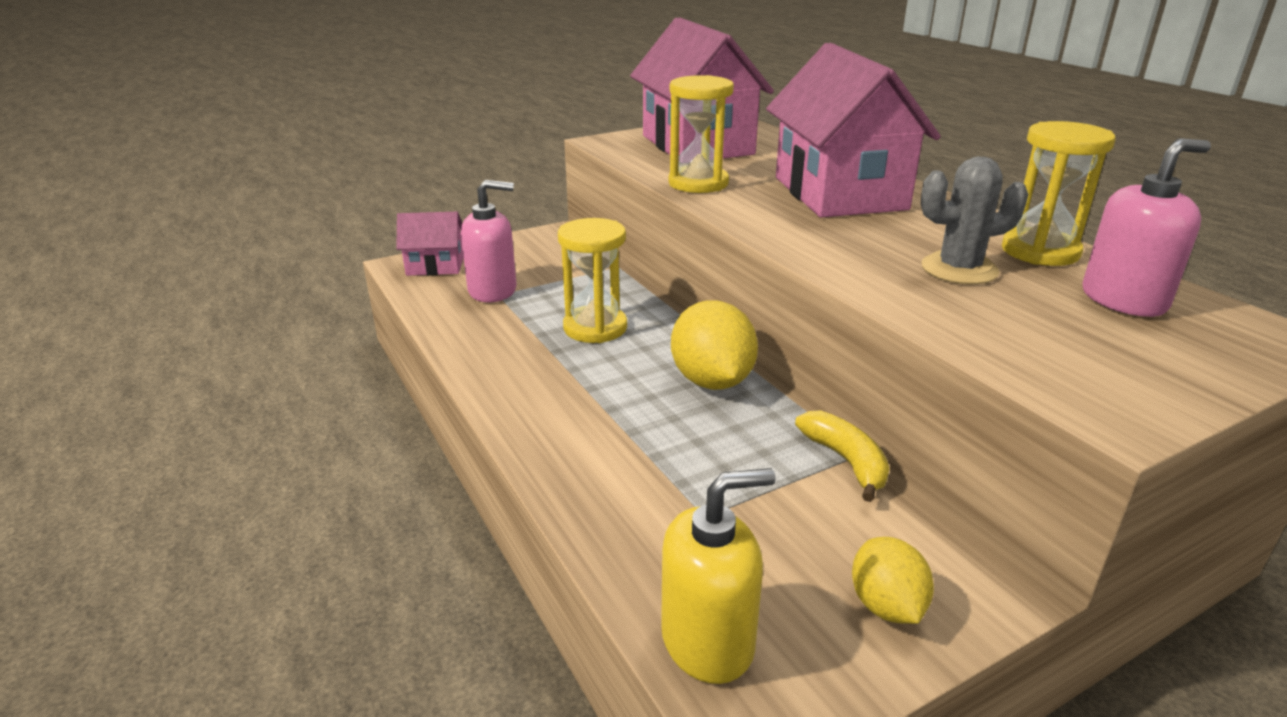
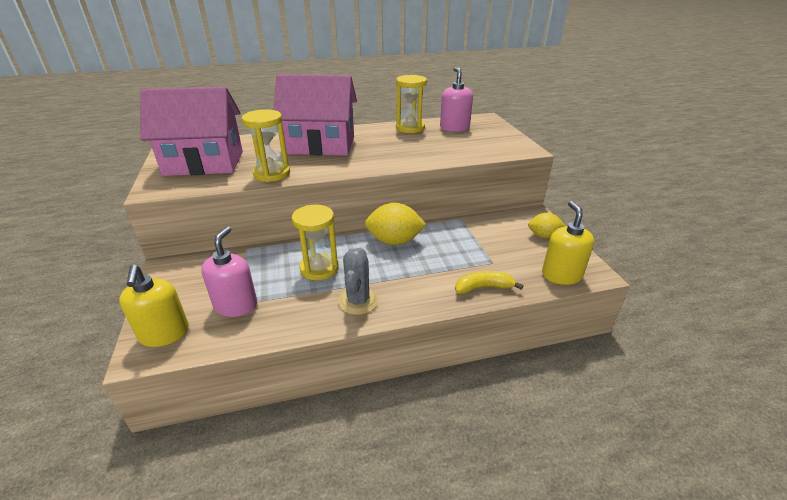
camera: 75 degrees left, 5 degrees up
pink house [396,212,463,276] -> yellow soap dispenser [119,265,189,347]
yellow banana [795,410,890,502] -> yellow banana moved to [455,271,524,294]
grey cactus [921,156,1028,284] -> grey cactus moved to [338,248,378,315]

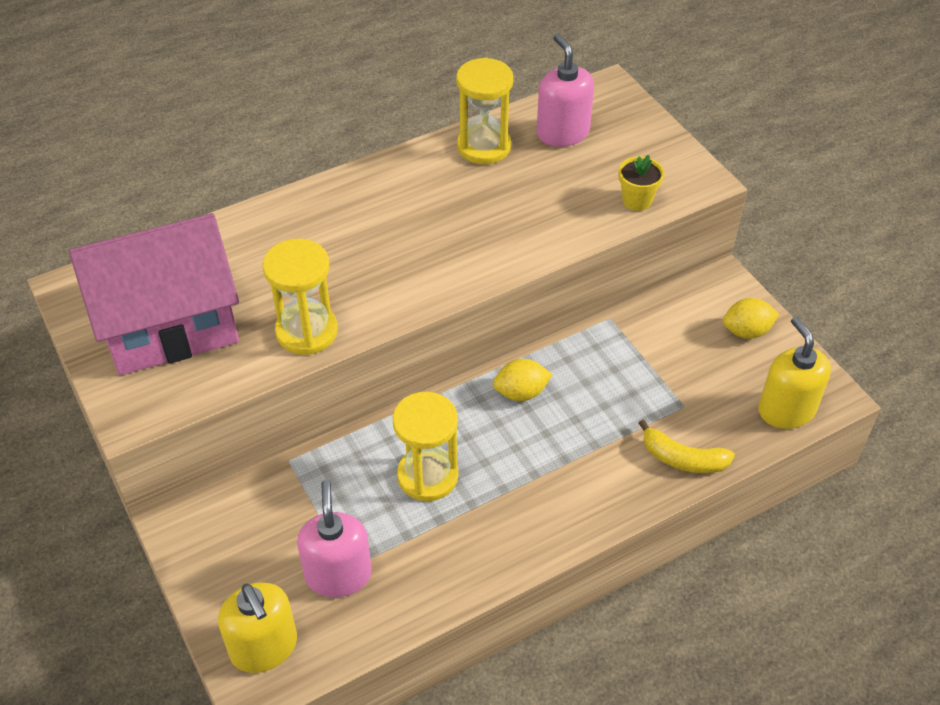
camera: 15 degrees left, 15 degrees up
pink house [274,74,357,155] -> none
grey cactus [338,248,378,315] -> none
yellow lemon [365,203,427,245] -> yellow lemon [493,359,553,401], size x0.62
yellow banana [455,271,524,294] -> yellow banana turned 135 degrees counterclockwise [639,419,735,473]
none -> yellow flower pot [619,155,664,211]

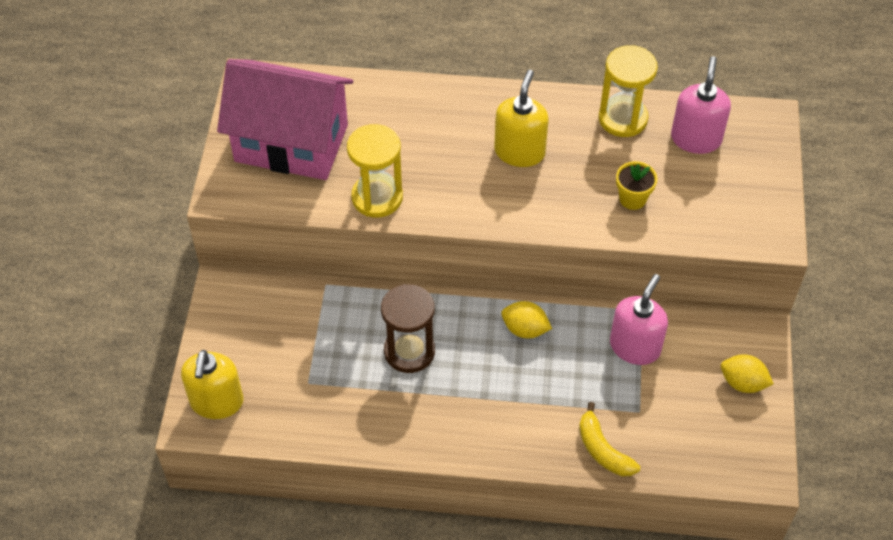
camera: 35 degrees right, 5 degrees up
pink soap dispenser [297,480,372,597] -> pink soap dispenser moved to [610,274,668,365]
yellow hourglass [392,392,459,501] -> brown hourglass [381,284,435,373]
yellow flower pot [619,155,664,211] -> yellow flower pot moved to [616,161,657,210]
yellow soap dispenser [758,317,831,429] -> yellow soap dispenser moved to [494,70,549,167]

